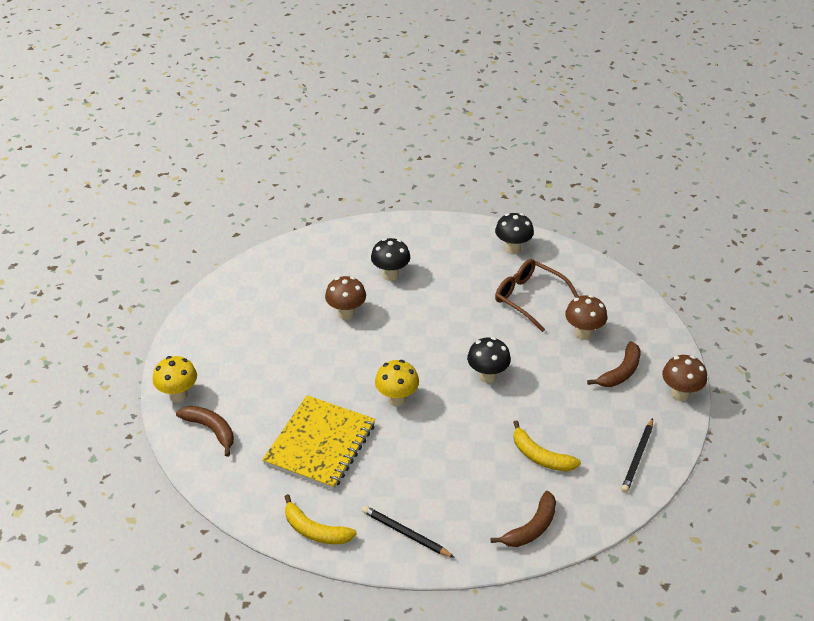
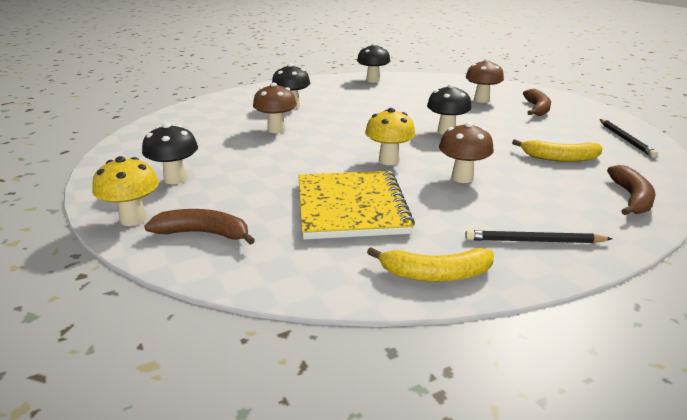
camera: 30 degrees left, 15 degrees down
brown glasses [495,259,579,332] -> none
brown mushroom [662,355,707,401] -> brown mushroom moved to [439,122,494,183]
none -> black mushroom [142,123,198,184]

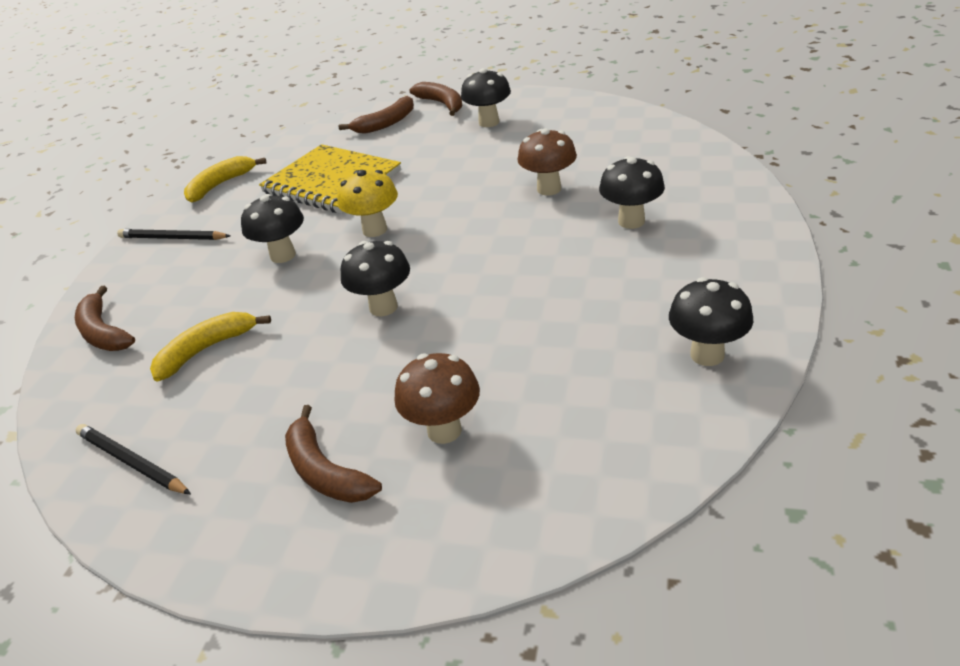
camera: 135 degrees right, 10 degrees up
yellow mushroom [92,156,159,226] -> brown banana [410,82,462,116]
brown mushroom [439,122,494,183] -> black mushroom [241,194,304,263]
black pencil [465,230,612,243] -> black pencil turned 120 degrees counterclockwise [117,229,231,240]

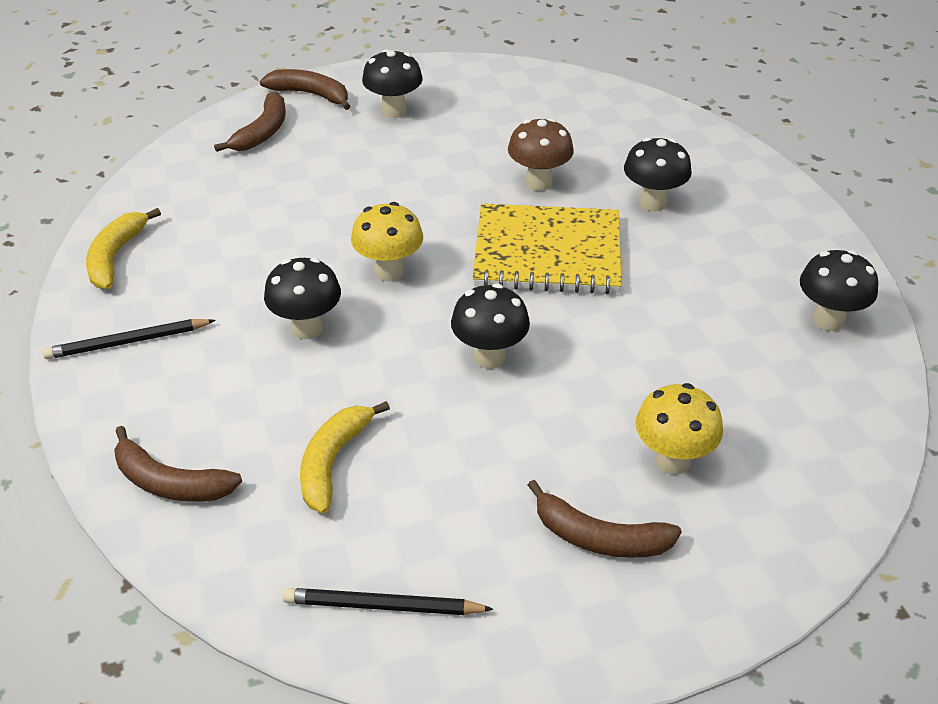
camera: 35 degrees left, 5 degrees up
yellow notebook [259,144,401,214] -> yellow notebook moved to [473,204,622,294]
brown mushroom [394,353,480,444] -> yellow mushroom [635,383,723,475]

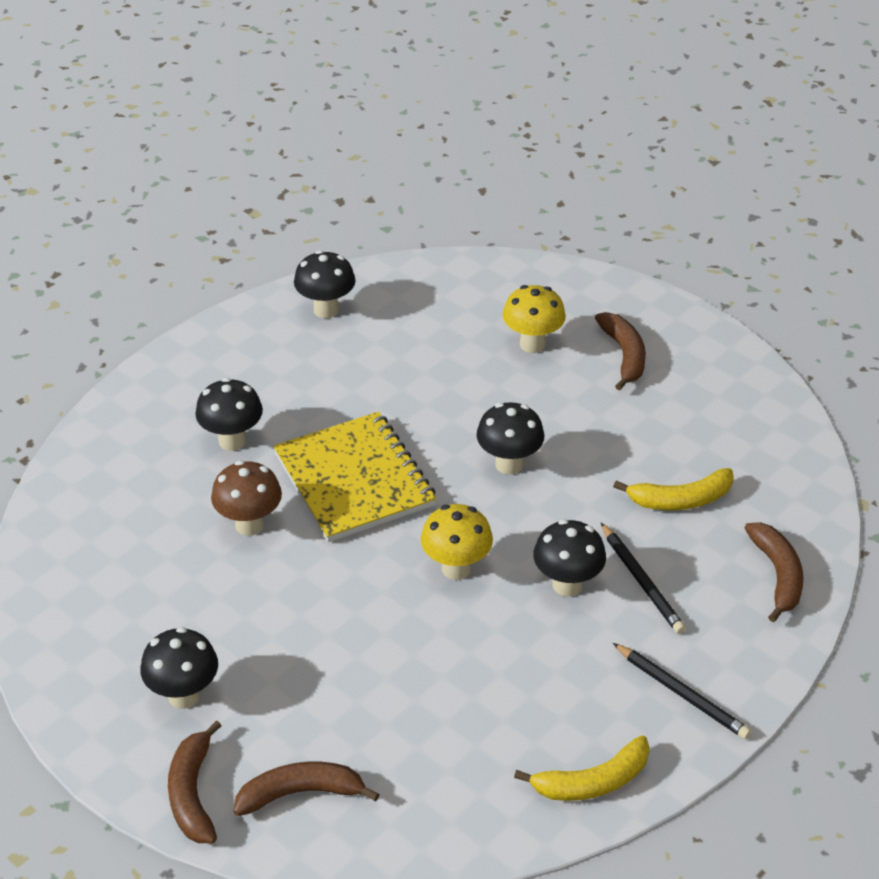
camera: 120 degrees left, 0 degrees up
black pencil [283,588,493,615] -> black pencil moved to [601,523,686,634]

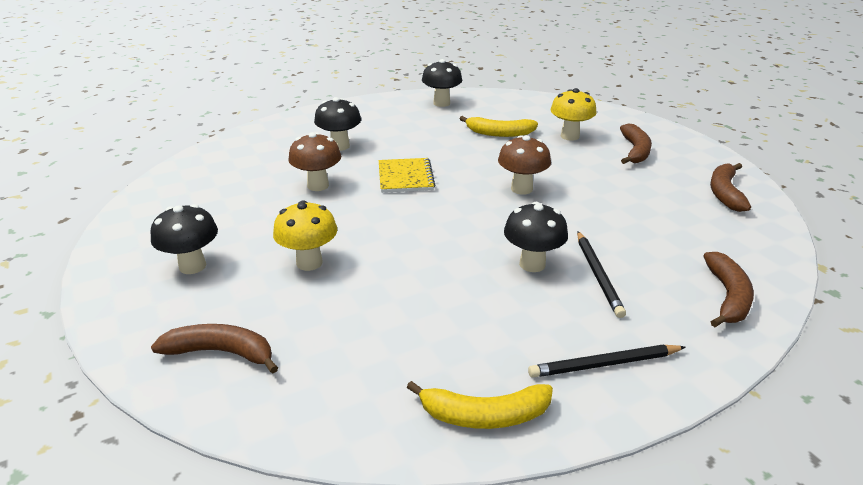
camera: 20 degrees right, 10 degrees down
brown banana [168,720,222,843] -> brown banana moved to [710,163,751,212]
yellow notebook [273,412,437,542] -> yellow notebook [379,158,435,193], size x0.59
yellow mushroom [421,504,493,580] -> yellow mushroom moved to [273,200,337,271]
black mushroom [477,402,545,475] -> brown mushroom [498,135,551,195]
yellow banana [613,468,734,510] -> yellow banana moved to [460,116,538,137]
black pencil [613,643,751,739] -> black pencil turned 105 degrees clockwise [528,345,685,378]

